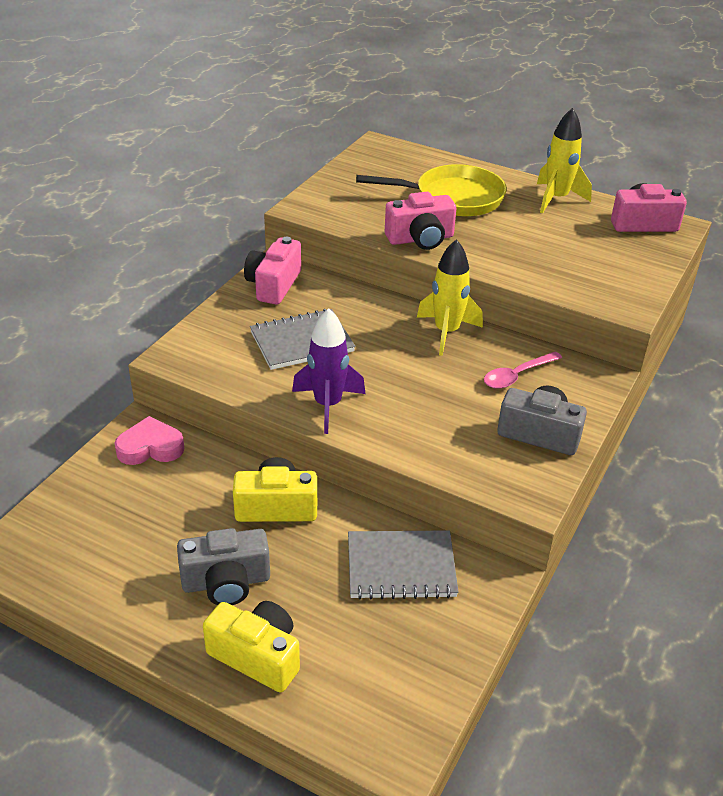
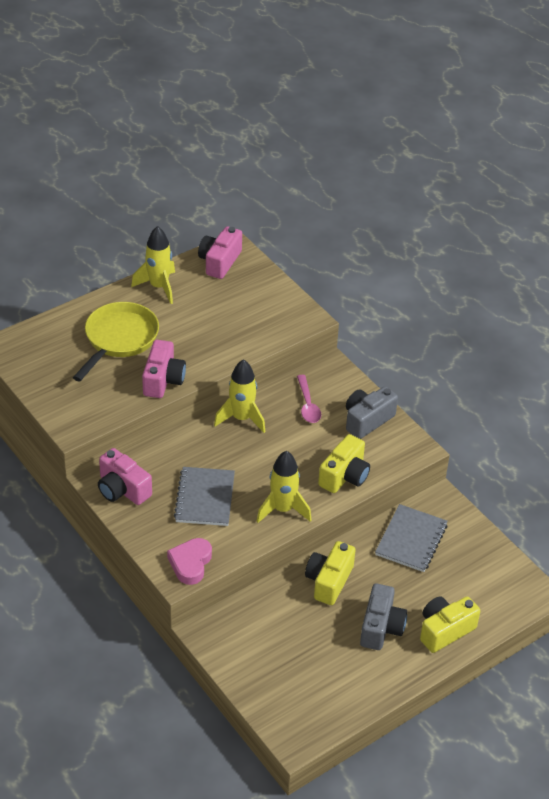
camera: 65 degrees left, 5 degrees up
pink heart [114,416,184,465] -> pink heart moved to [167,538,212,585]
purple rocket [292,308,365,434] -> yellow rocket [257,451,311,523]
none -> yellow camera [318,434,370,493]

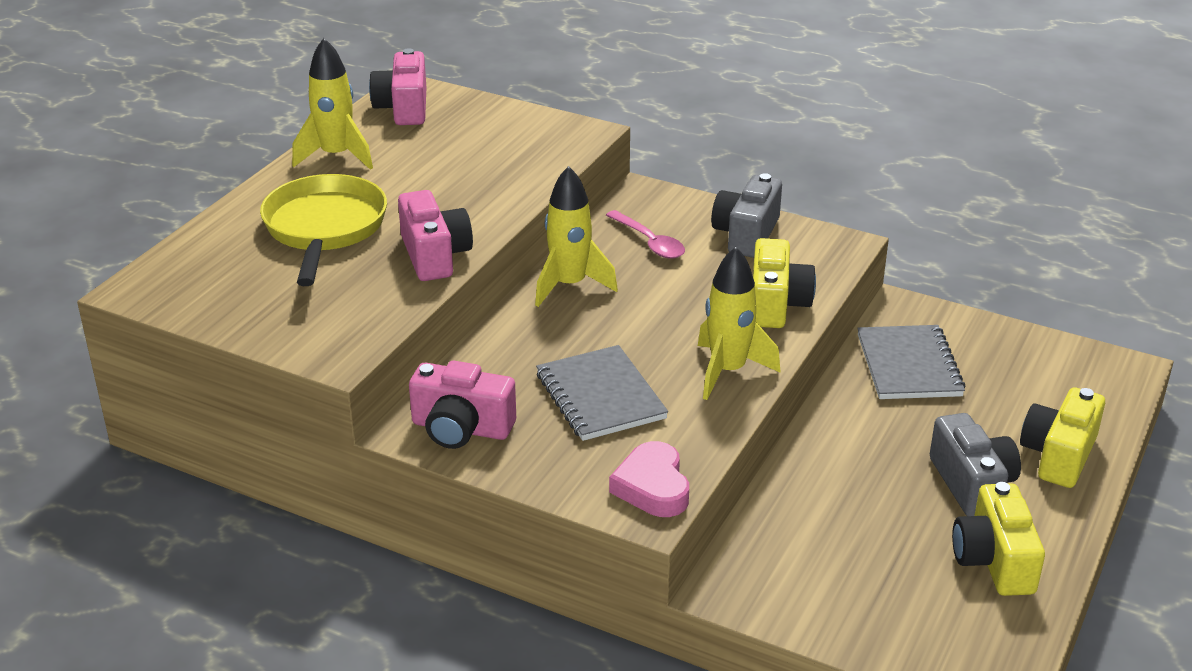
camera: 25 degrees left, 10 degrees down
yellow camera [305,541,356,605] -> yellow camera moved to [952,482,1045,596]

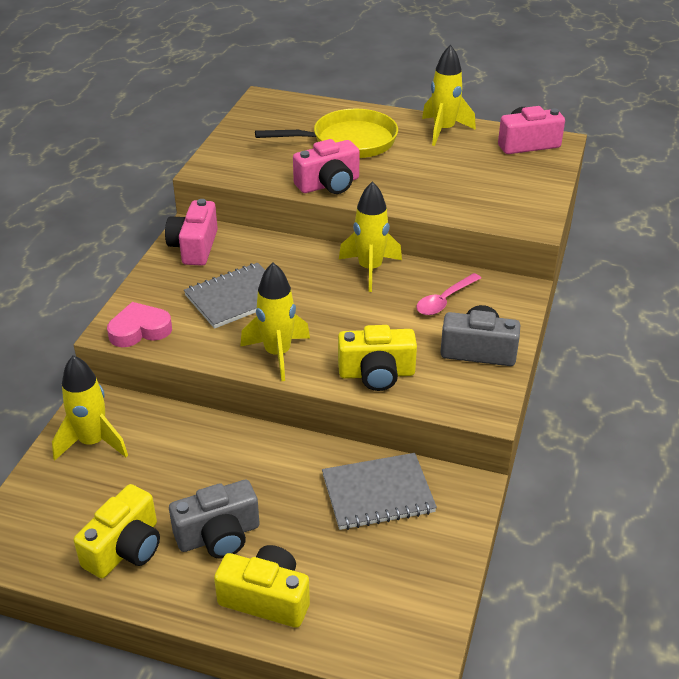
camera: 80 degrees right, 5 degrees up
yellow camera [952,482,1045,596] -> yellow camera turned 135 degrees clockwise [74,484,160,578]
none -> yellow rocket [52,355,128,461]

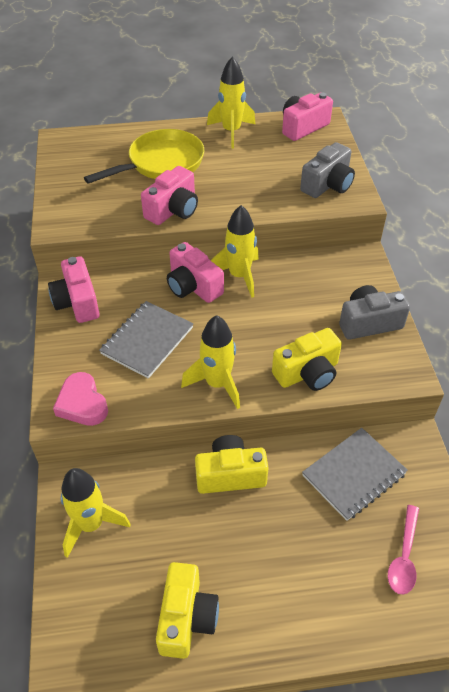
camera: 25 degrees left, 10 degrees up
pink heart [107,302,172,347] -> pink heart turned 75 degrees counterclockwise [53,372,108,426]
grey camera [169,480,260,559] -> grey camera moved to [300,142,355,198]
yellow camera [214,545,310,628] -> yellow camera moved to [195,435,269,494]
pink spoon [416,273,481,315] -> pink spoon moved to [388,505,419,595]
none -> pink camera [167,242,224,303]

